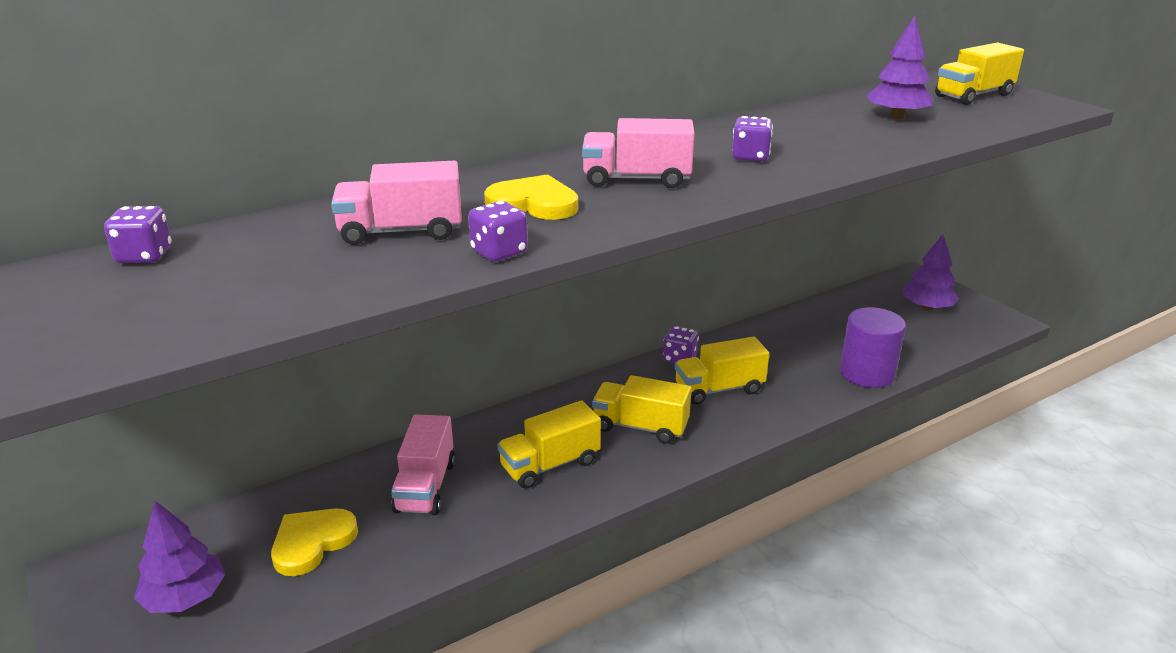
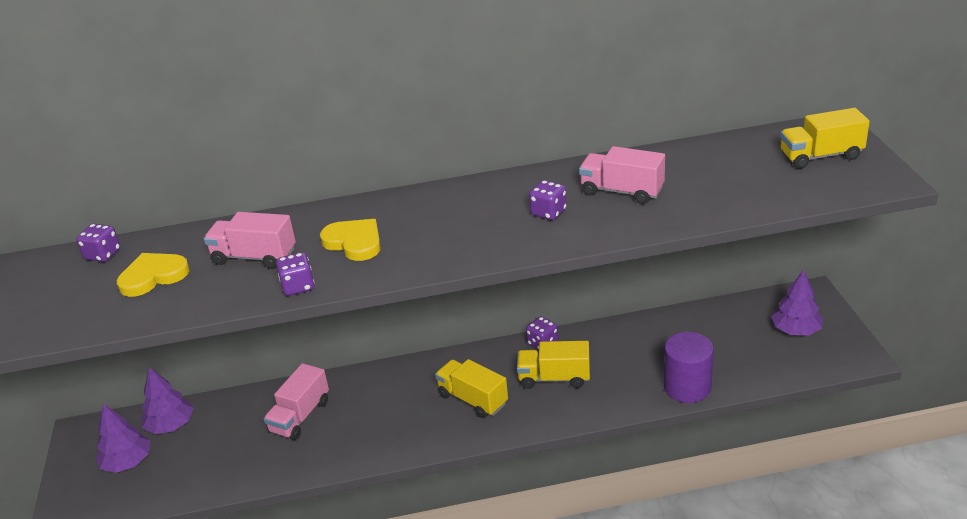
camera: 25 degrees right, 5 degrees up
yellow heart [271,508,358,576] -> yellow heart moved to [117,253,190,297]
yellow truck [497,400,601,489] -> none
pink truck [582,118,695,188] -> pink truck moved to [579,146,665,204]
purple tree [866,16,933,119] -> purple tree moved to [141,367,193,434]

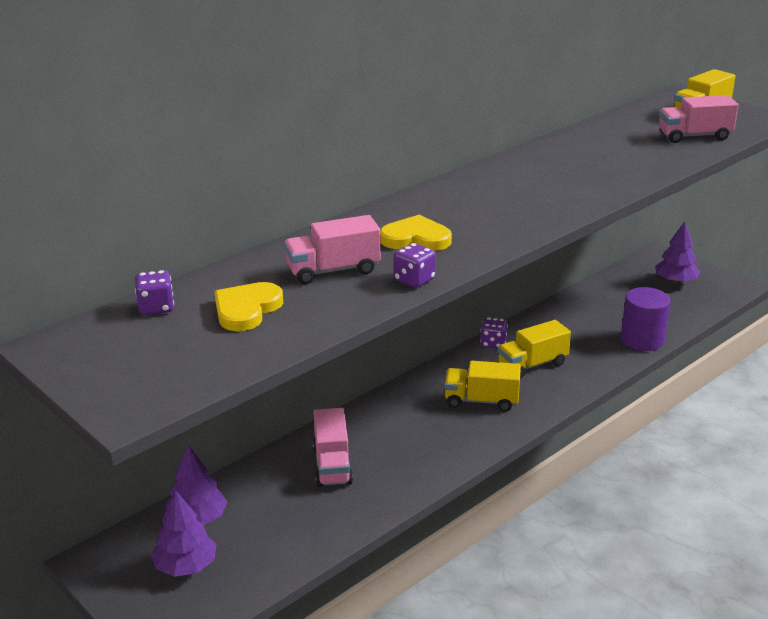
camera: 35 degrees left, 5 degrees down
purple dice [529,180,567,220] -> none
pink truck [579,146,665,204] -> pink truck moved to [659,95,739,143]

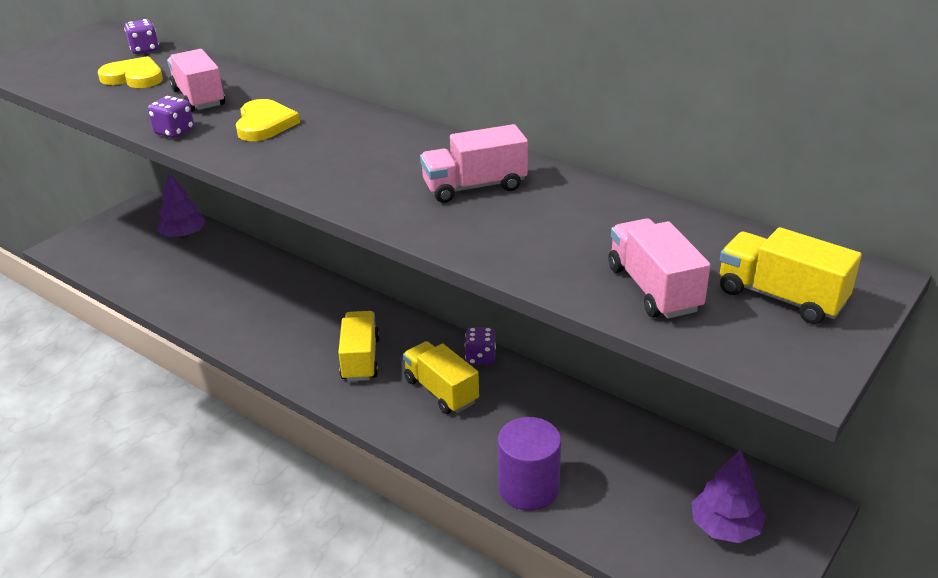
camera: 80 degrees right, 5 degrees up
purple tree [151,490,217,577] -> none
pink truck [313,408,353,487] -> pink truck moved to [420,124,528,203]

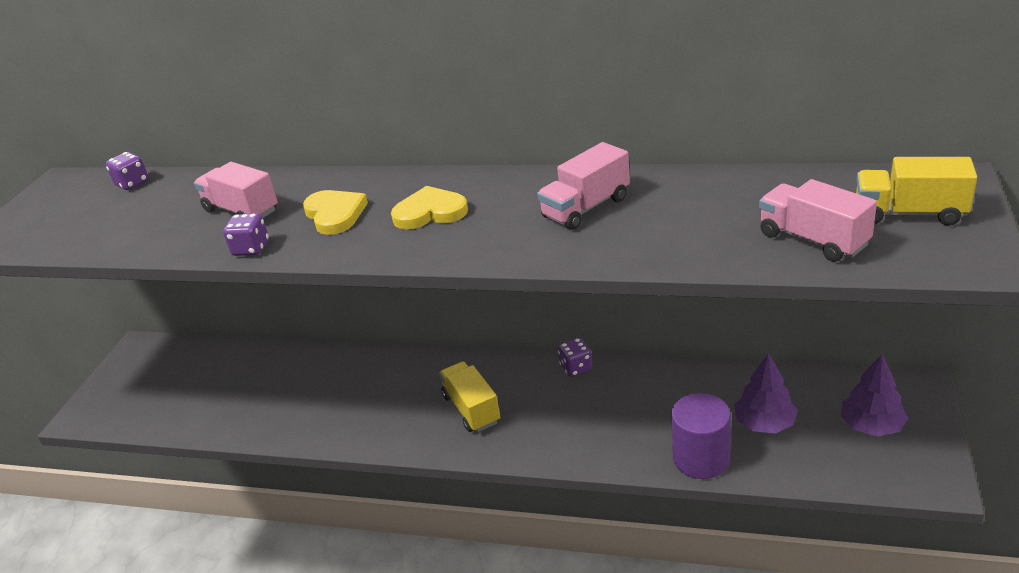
camera: 20 degrees left, 0 degrees up
yellow heart [98,56,163,88] -> yellow heart moved to [391,186,468,230]
purple tree [157,172,206,238] -> purple tree moved to [734,353,798,433]
yellow truck [403,341,479,414] -> none

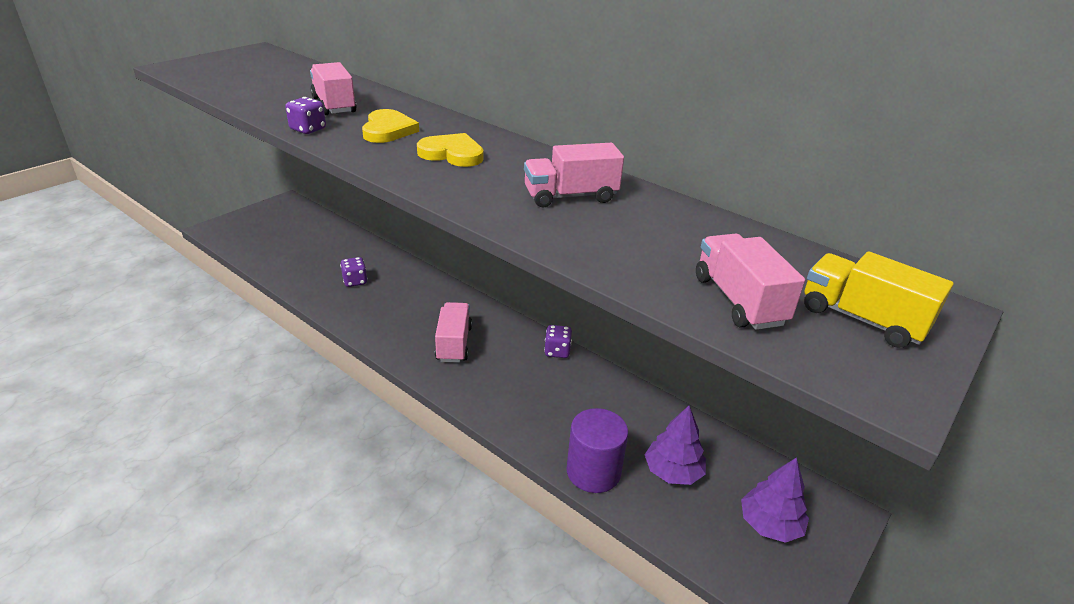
camera: 20 degrees right, 0 degrees up
purple dice [106,152,149,190] -> purple dice moved to [340,257,368,287]
yellow truck [439,362,500,432] -> pink truck [435,302,472,363]

